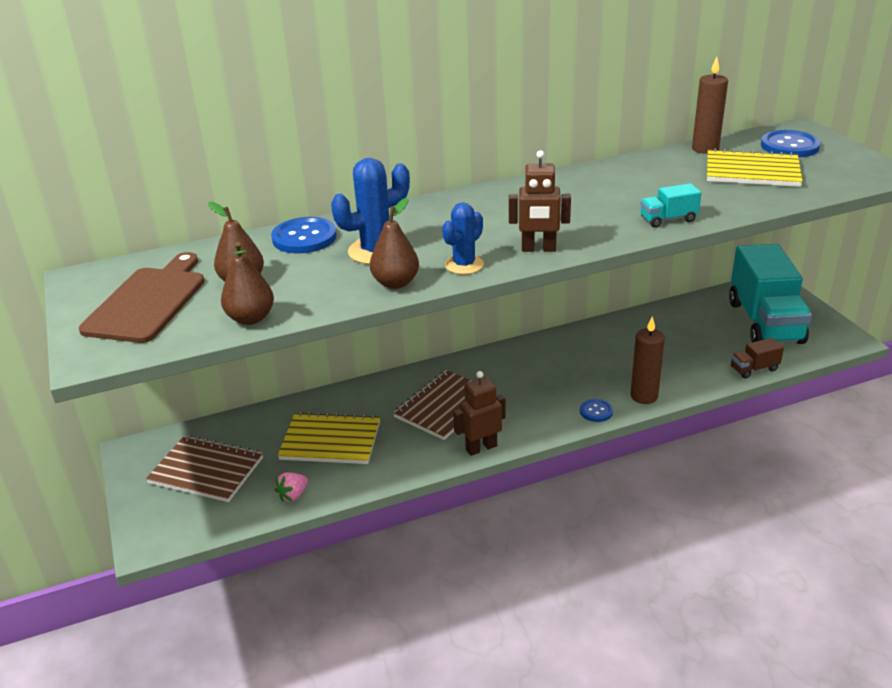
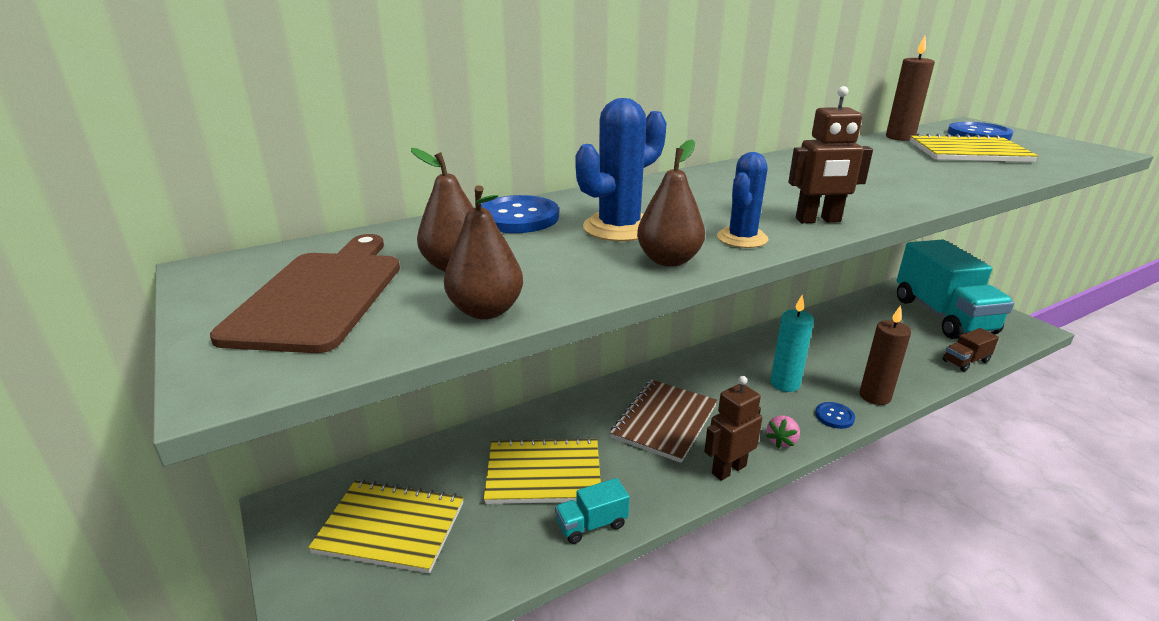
camera: 10 degrees left, 5 degrees down
brown notebook [146,435,263,502] -> yellow notebook [308,480,464,574]
pink strawberry [275,472,308,502] -> pink strawberry moved to [766,415,800,448]
turquoise truck [640,183,701,228] -> turquoise truck moved to [555,478,630,544]
none -> turquoise candle [770,295,814,392]

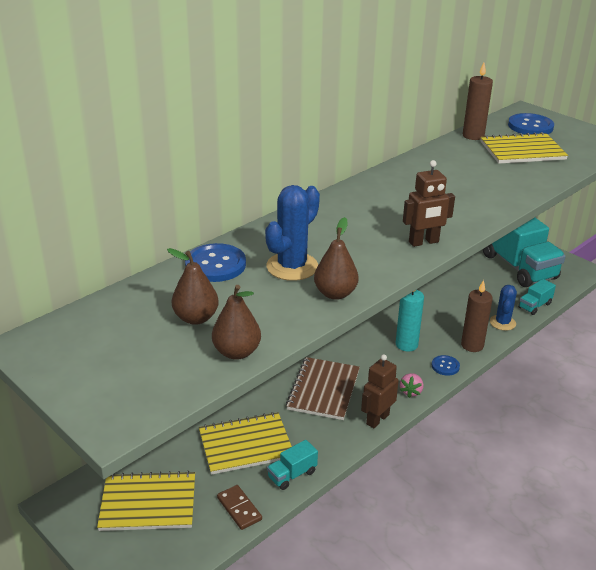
camera: 15 degrees left, 5 degrees up
brown cutting board [210,234,400,353] -> none
blue cactus [717,152,769,248] -> blue cactus moved to [490,285,517,331]
brown truck [943,328,999,372] -> turquoise truck [518,279,556,315]
none -> brown domino [217,485,262,530]

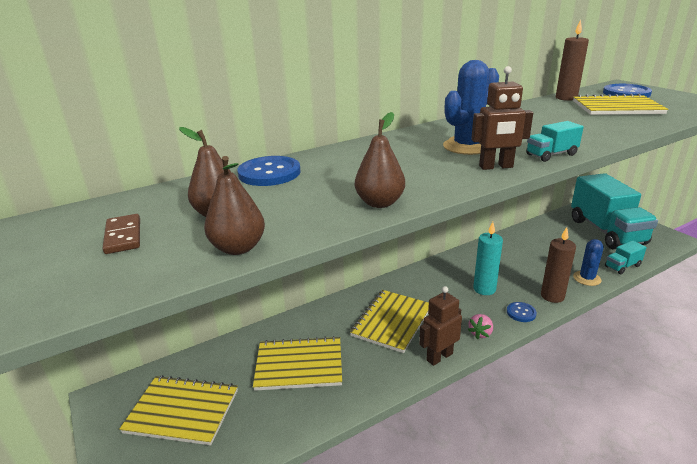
camera: 15 degrees right, 5 degrees down
brown domino [217,485,262,530] -> brown domino moved to [103,214,140,254]
blue cactus [265,185,320,281] -> blue cactus moved to [443,60,499,155]
turquoise truck [267,440,318,490] -> turquoise truck moved to [526,121,584,162]
brown notebook [286,357,360,420] -> yellow notebook [350,290,429,353]

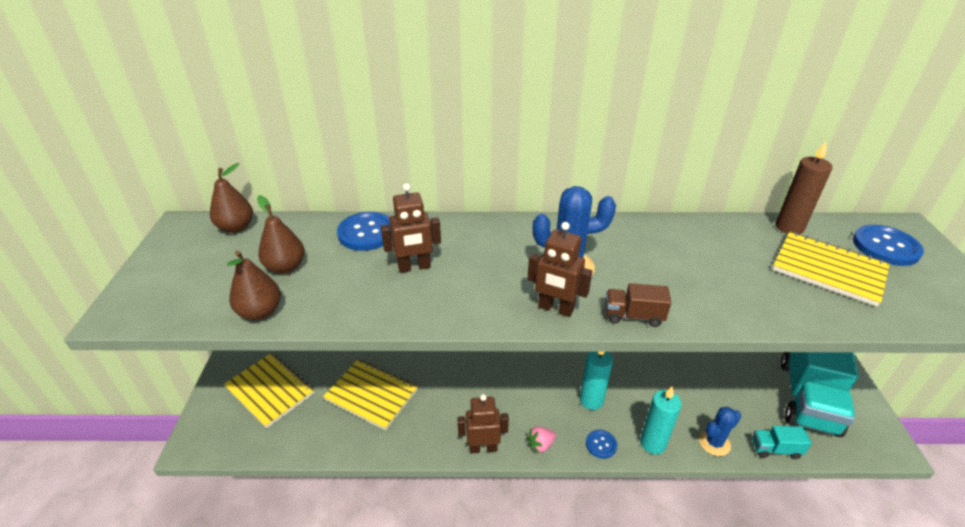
camera: 30 degrees right, 10 degrees up
brown domino [103,214,140,254] -> none
yellow notebook [350,290,429,353] -> none
brown pear [355,112,405,208] -> brown pear moved to [210,163,253,233]
turquoise truck [526,121,584,162] -> brown truck [606,283,671,327]
brown candle [541,227,576,303] -> turquoise candle [640,387,682,454]
none -> brown robot [381,183,441,273]

